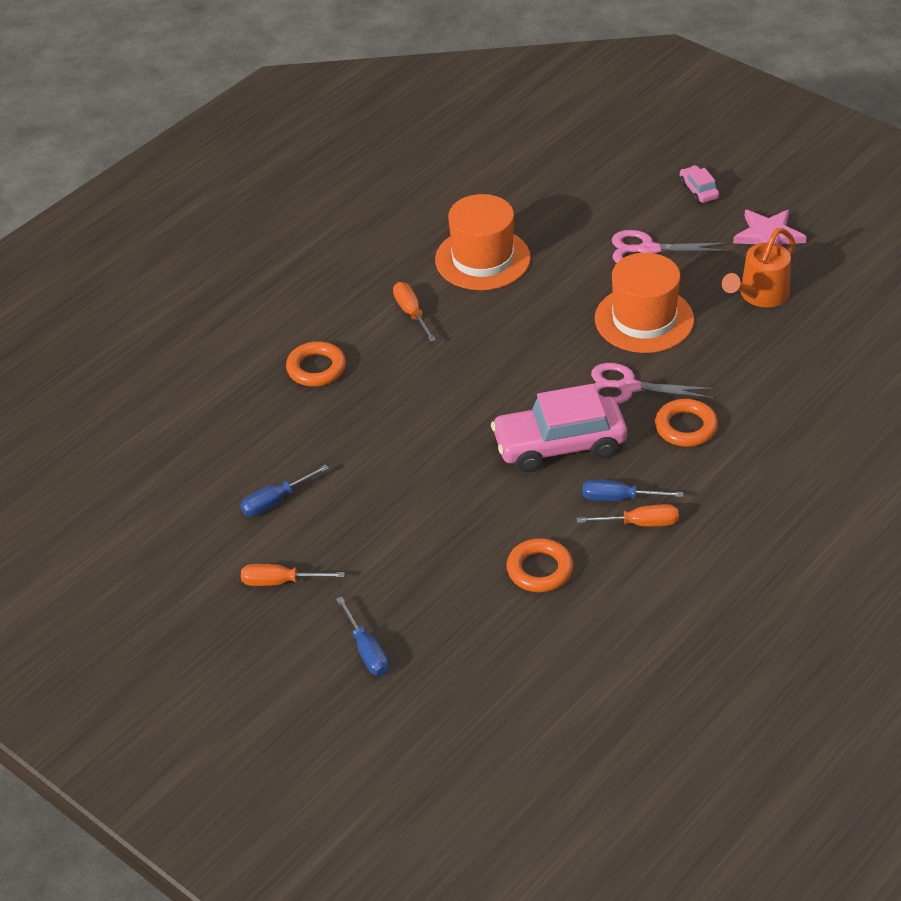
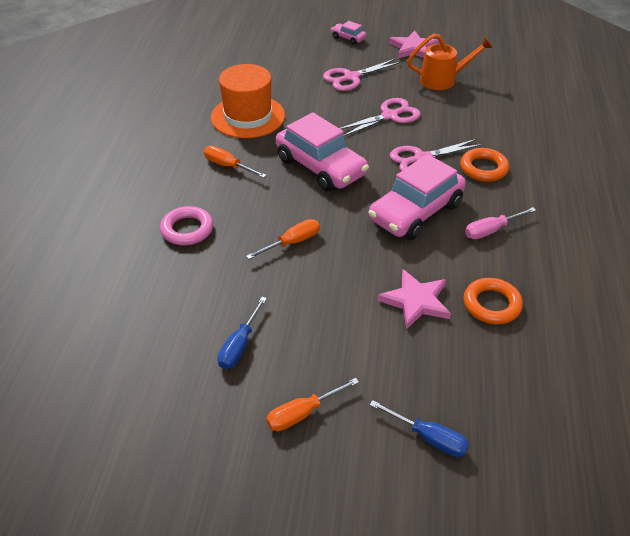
camera: 35 degrees left, 0 degrees up
orange ring [286,341,346,387] -> pink ring [160,206,213,245]
orange screwdriver [576,504,679,527] -> orange screwdriver moved to [246,219,320,259]
blue screwdriver [583,480,683,501] -> pink screwdriver [465,207,536,239]
orange hat [595,253,694,353] -> pink scissors [339,98,421,136]
orange watering can [722,228,795,307] -> orange watering can turned 105 degrees counterclockwise [407,34,493,90]
none -> pink car [276,112,369,191]
none -> pink star [377,269,451,329]

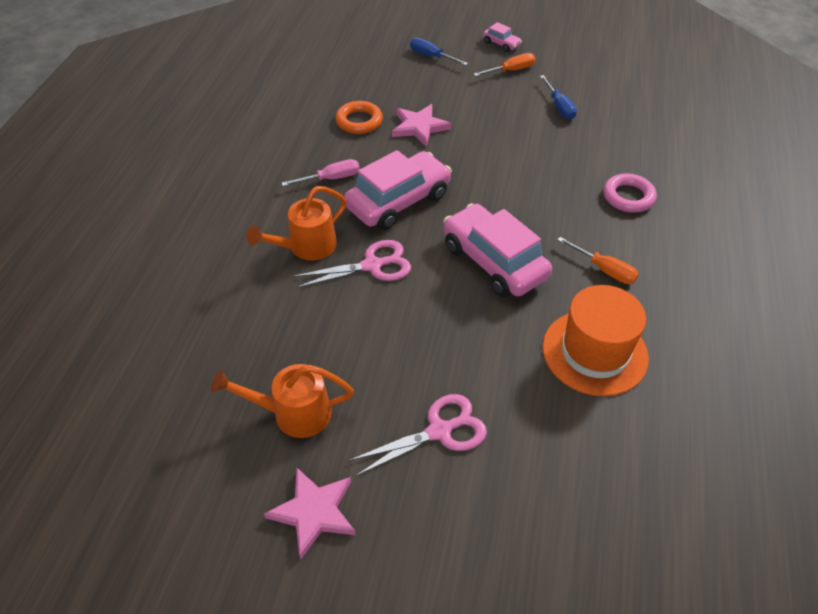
camera: 175 degrees left, 5 degrees up
blue screwdriver [218,297,267,369] -> blue screwdriver turned 135 degrees clockwise [540,75,577,119]
orange screwdriver [246,219,320,259] -> none
pink car [331,21,367,45] -> pink car moved to [483,22,522,52]
pink scissors [339,98,421,136] -> none
orange ring [460,148,509,182] -> orange watering can [247,186,347,261]

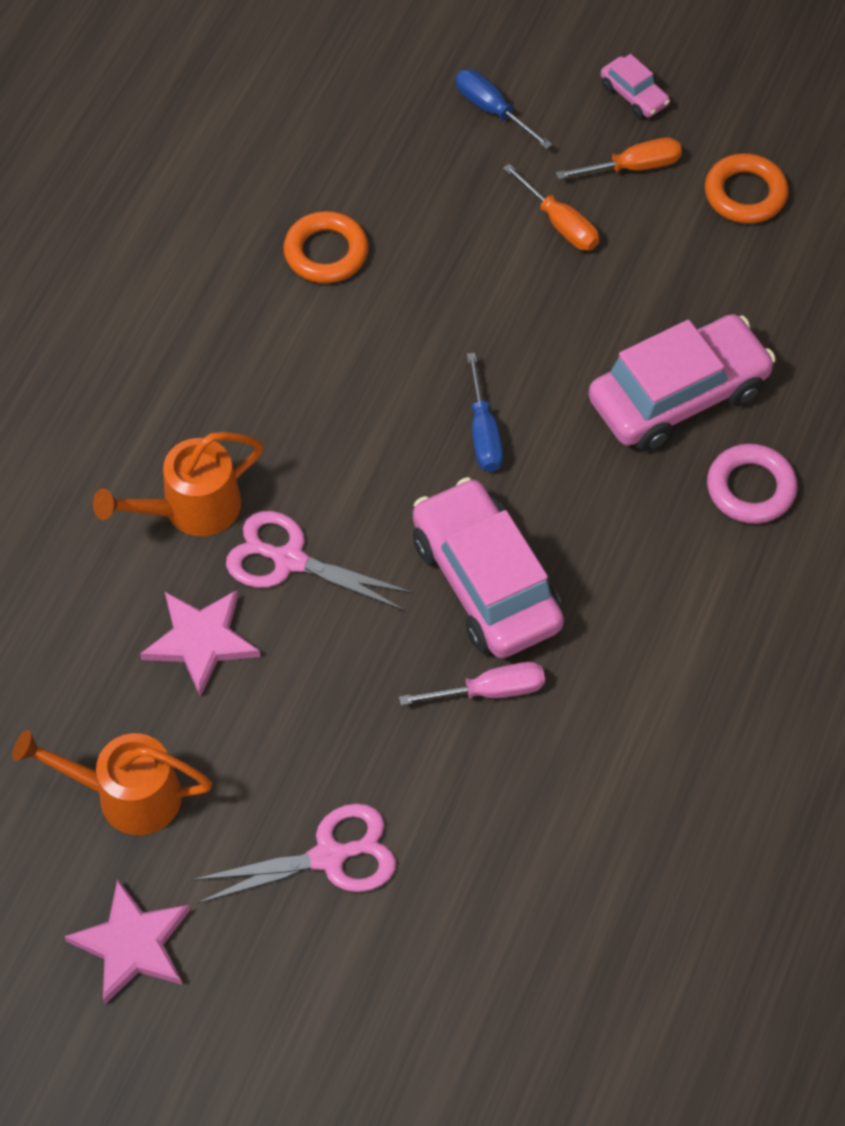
camera: 10 degrees right, 10 degrees up
pink screwdriver [282,159,360,186] -> pink screwdriver moved to [399,662,545,705]
pink scissors [292,240,411,288] -> pink scissors turned 150 degrees counterclockwise [226,511,413,611]
pink car [344,150,452,230] -> pink car moved to [589,314,776,451]
pink star [392,104,451,147] -> pink star moved to [140,590,260,697]
blue screwdriver [540,75,577,119] -> blue screwdriver moved to [467,353,503,472]
orange hat [543,285,649,396] -> none
orange screwdriver [557,237,639,284] -> orange screwdriver moved to [503,164,599,251]
none -> orange ring [705,153,789,224]

